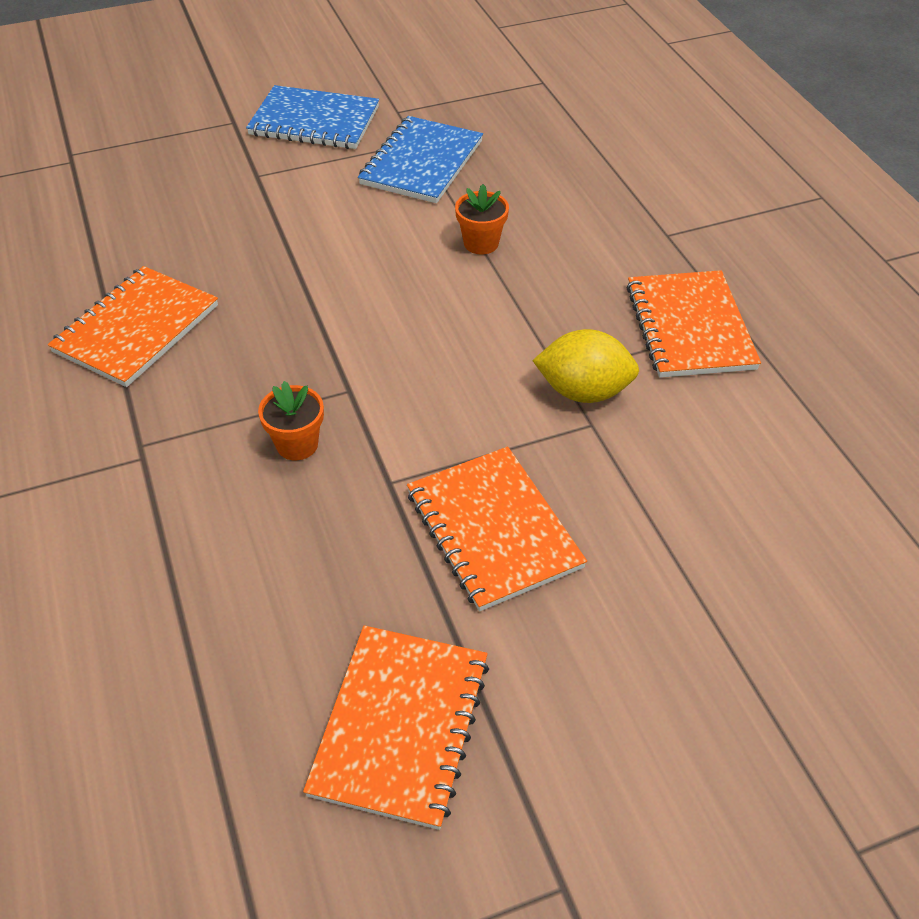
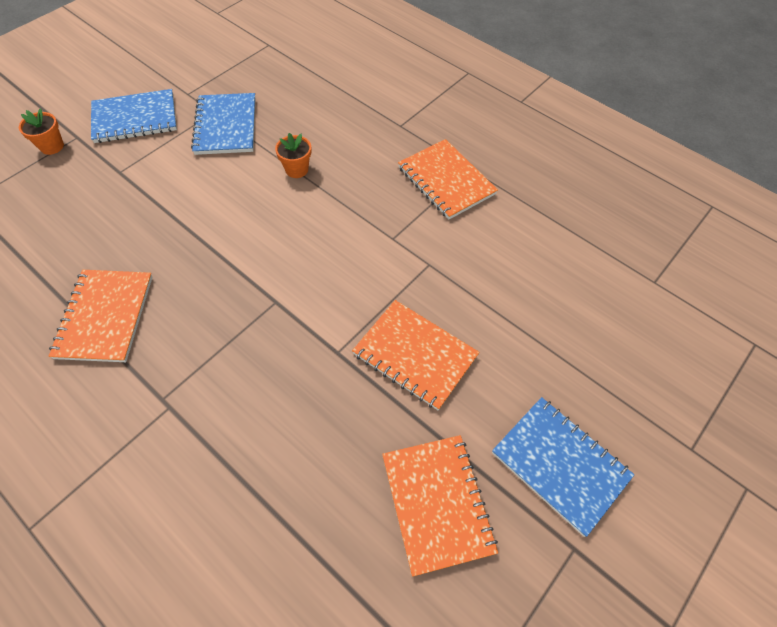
camera: 30 degrees left, 10 degrees up
orange flower pot [258,381,324,460] -> orange flower pot moved to [19,108,64,155]
yellow lemon [532,329,639,403] -> none
none -> blue notebook [492,397,634,537]

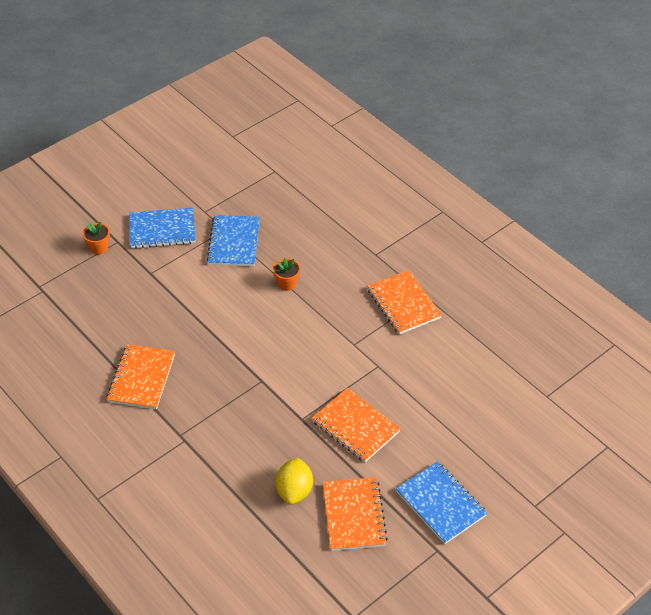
camera: 10 degrees right, 10 degrees down
none -> yellow lemon [275,458,313,505]

